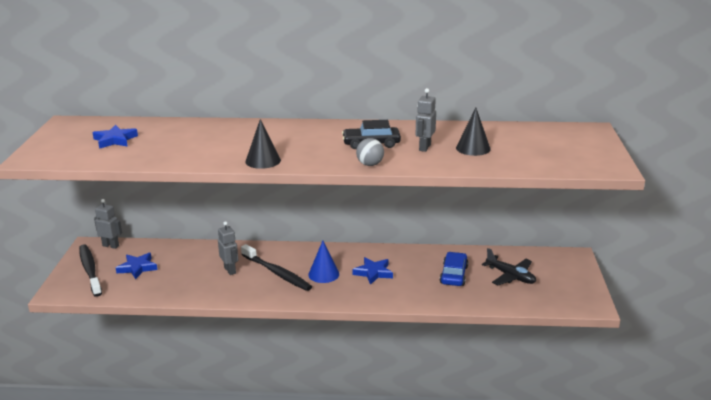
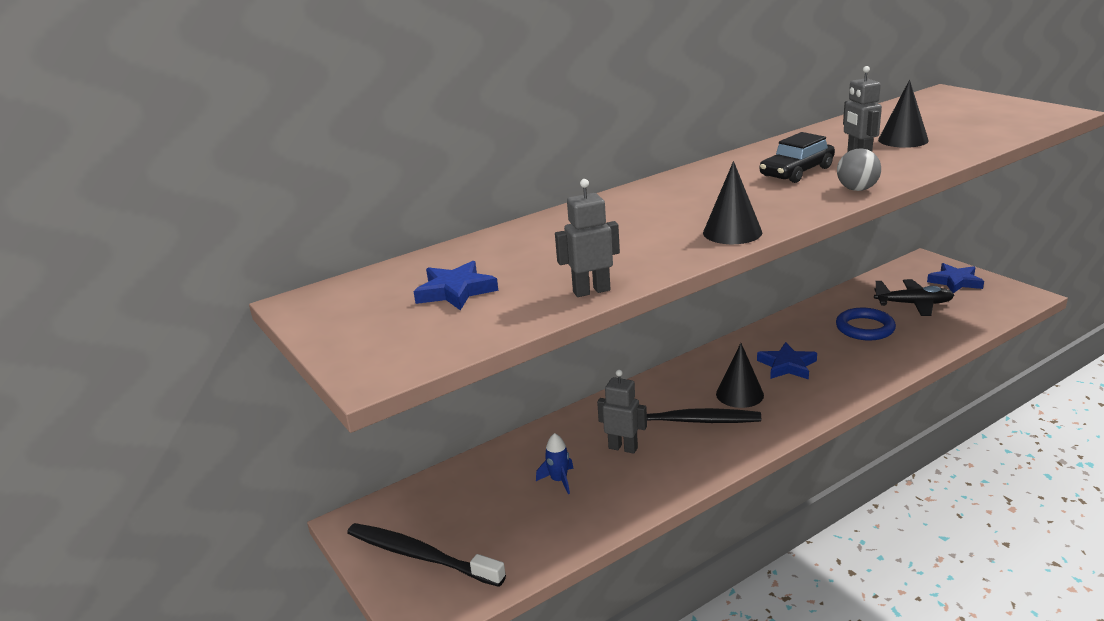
camera: 35 degrees left, 0 degrees up
grey robot [94,199,122,249] -> grey robot moved to [555,179,620,297]
blue star [116,253,158,279] -> blue star moved to [927,263,984,293]
blue cone [308,241,339,283] -> black cone [716,343,764,408]
blue car [440,252,468,286] -> blue ring [836,308,896,340]
none -> blue rocket [536,433,574,494]

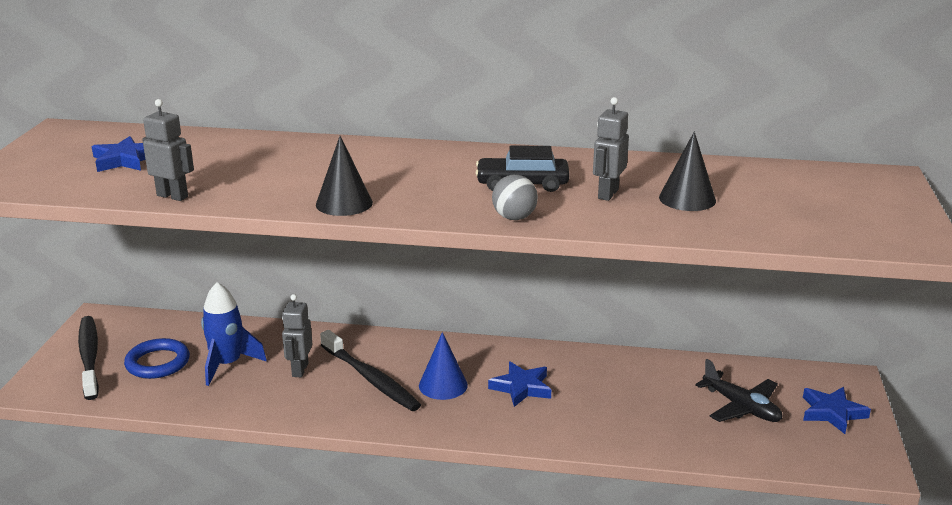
camera: 40 degrees right, 0 degrees up
blue rocket [536,433,574,494] -> blue rocket [201,282,267,386], size x1.80
grey robot [597,370,647,454] -> grey robot turned 150 degrees counterclockwise [282,294,312,377]
black cone [716,343,764,408] -> blue cone [419,332,468,400]
blue ring [836,308,896,340] -> blue ring moved to [124,338,190,379]

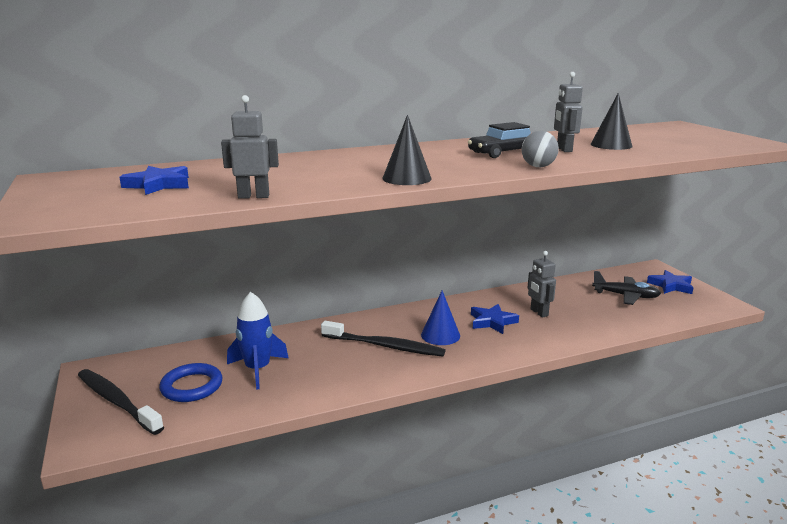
camera: 30 degrees left, 5 degrees down
grey robot [282,294,312,377] -> grey robot moved to [527,251,556,318]

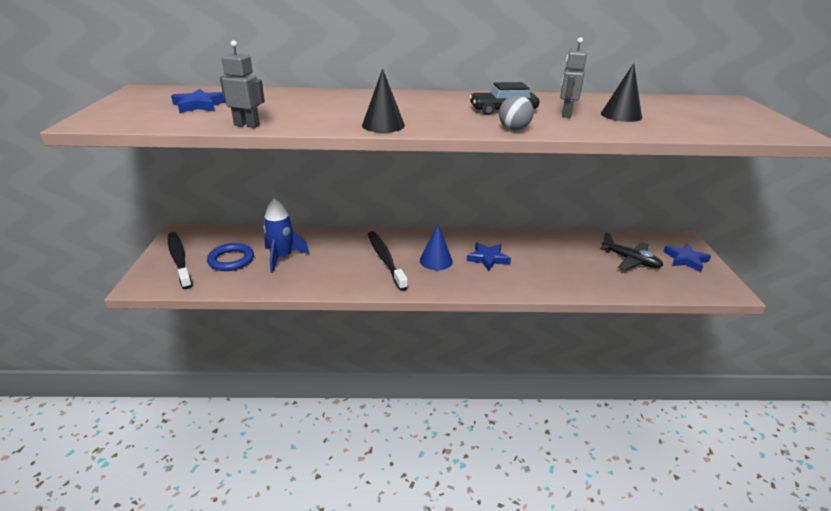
camera: 20 degrees right, 10 degrees up
black toothbrush [321,321,446,357] -> black toothbrush turned 150 degrees counterclockwise [368,231,408,291]
grey robot [527,251,556,318] -> none

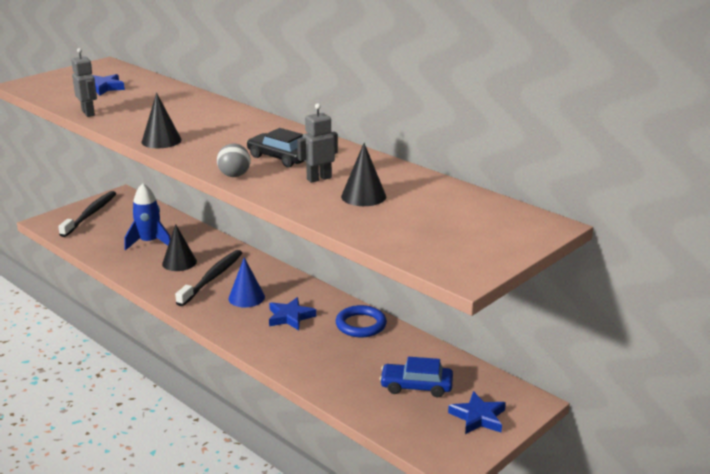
camera: 45 degrees right, 5 degrees down
blue ring [207,243,254,271] -> blue ring moved to [336,305,387,337]
black plane [600,231,663,270] -> blue car [380,357,453,397]
none -> black cone [162,224,197,271]

